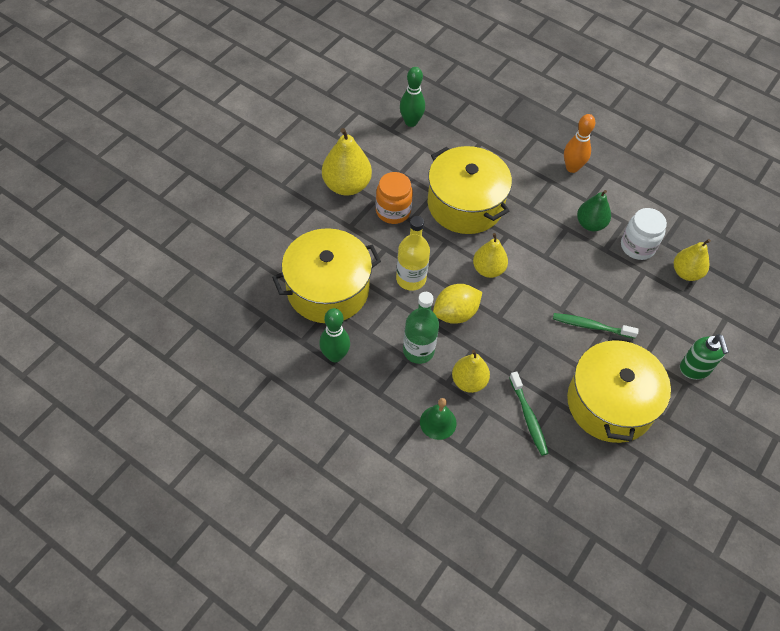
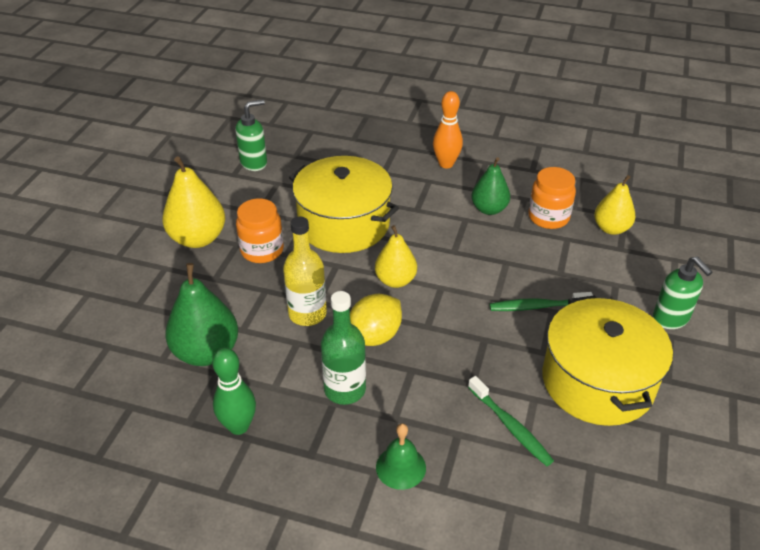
camera: 15 degrees left, 15 degrees down
yellow pot [272,228,381,323] -> green pear [165,263,238,366]
green bowling pin [400,67,425,127] -> green soap dispenser [235,99,267,171]
yellow pear [452,350,490,393] -> none
white jar [621,208,667,260] -> orange jar [528,167,576,229]

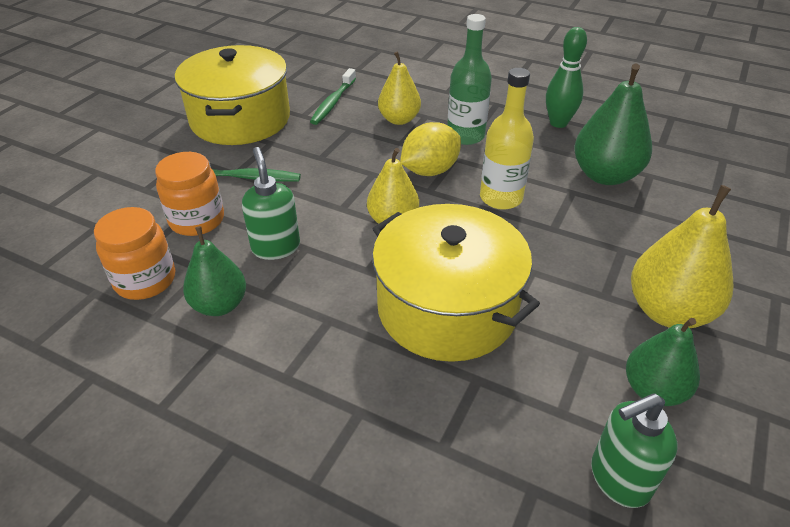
camera: 170 degrees left, 0 degrees up
orange jar [236,198,284,263] -> orange jar moved to [155,152,224,236]
green bell [376,423,426,490] -> none
orange bowling pin [433,91,463,168] -> none
green toothbrush [468,376,554,466] -> green toothbrush turned 135 degrees counterclockwise [310,68,356,125]
yellow pear [594,175,635,235] -> yellow pear moved to [378,51,421,125]
green soap dispenser [653,256,713,329] -> green soap dispenser moved to [242,147,300,260]
none -> green pear [626,318,700,406]

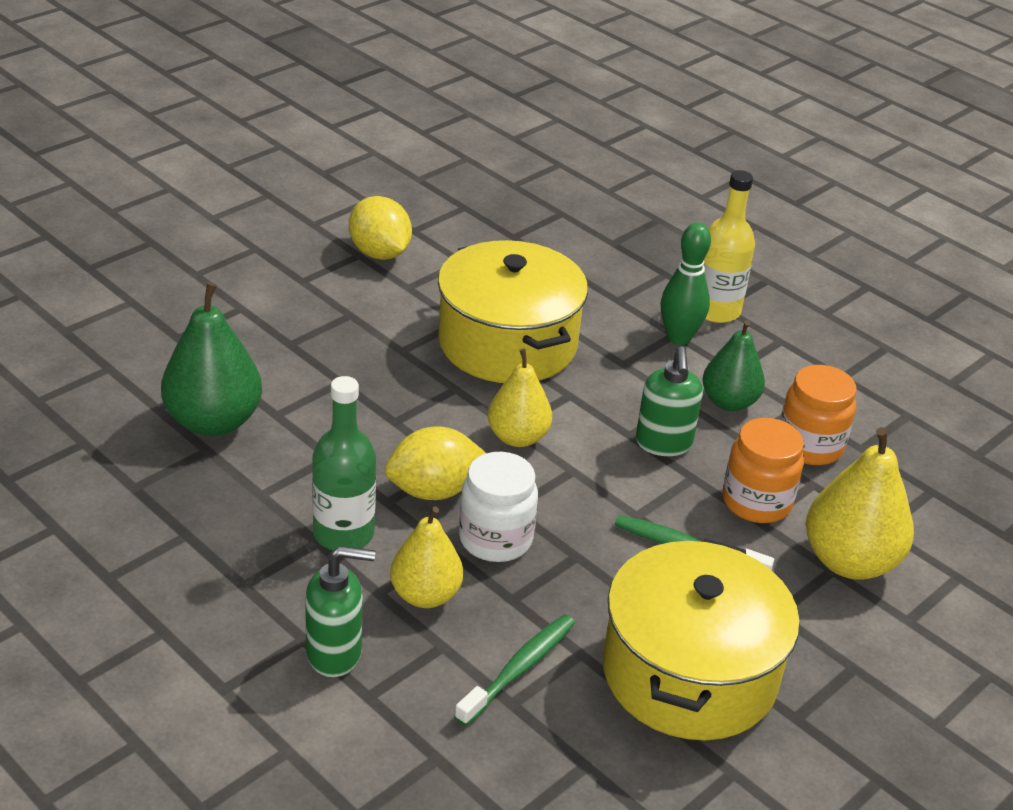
camera: 165 degrees left, 5 degrees down
yellow bottle [480,68,534,210] -> yellow bottle moved to [704,170,755,323]
green bowling pin [546,27,587,128] -> green bowling pin moved to [661,222,711,345]
green soap dispenser [591,393,677,508] -> green soap dispenser moved to [305,546,375,677]
green pear [626,318,700,406] -> yellow lemon [349,196,412,260]
yellow pear [631,185,733,328] -> yellow pear moved to [806,427,914,580]
none -> white jar [459,452,538,562]

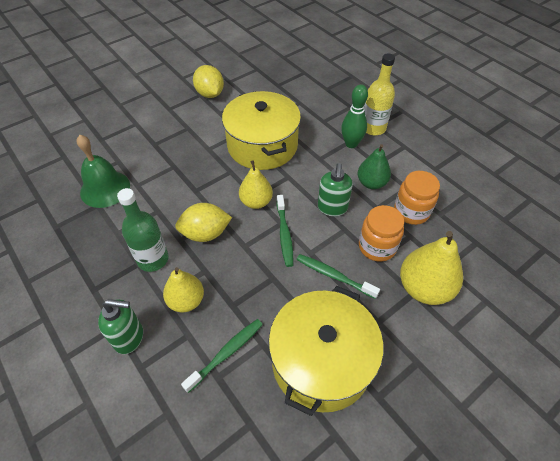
camera: 10 degrees right, 15 degrees up
green pear [161,282,262,436] -> green bell [77,135,130,208]
white jar [459,452,538,562] -> none
none -> green toothbrush [277,195,293,267]

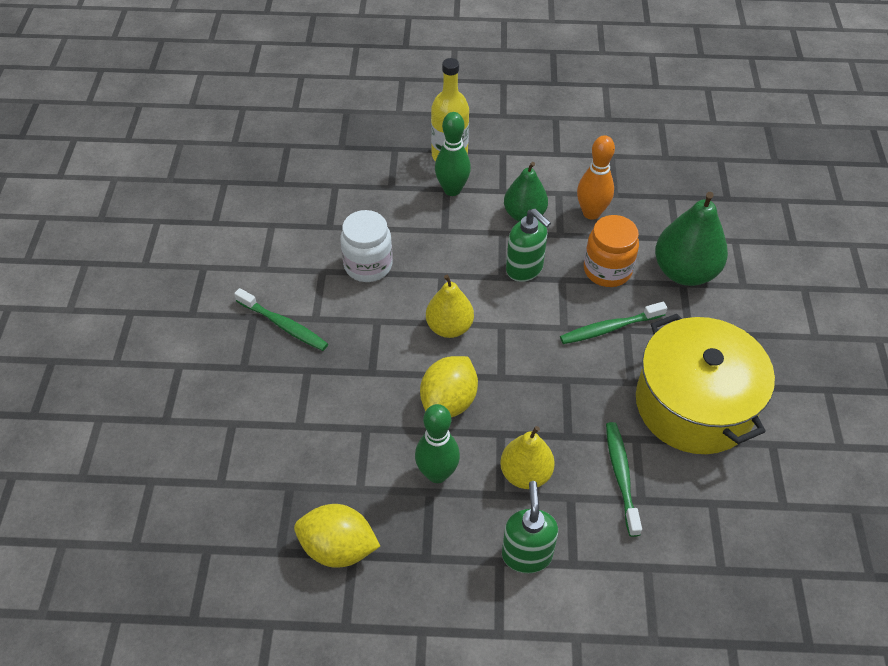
camera: 50 degrees left, 0 degrees up
green bell [77,135,130,208] -> none
green soap dispenser [98,299,143,354] -> green soap dispenser turned 45 degrees counterclockwise [502,481,558,573]
green bottle [117,188,169,272] -> green bowling pin [415,404,460,483]
yellow lemon [193,65,224,98] -> yellow lemon moved to [294,504,380,568]
yellow pot [222,91,301,170] -> white jar [340,210,392,282]
green toothbrush [277,195,293,267] -> green toothbrush moved to [234,288,328,351]
orange jar [394,171,440,225] -> orange bowling pin [577,135,615,220]
yellow pear [400,231,463,305] -> green pear [655,192,728,286]

